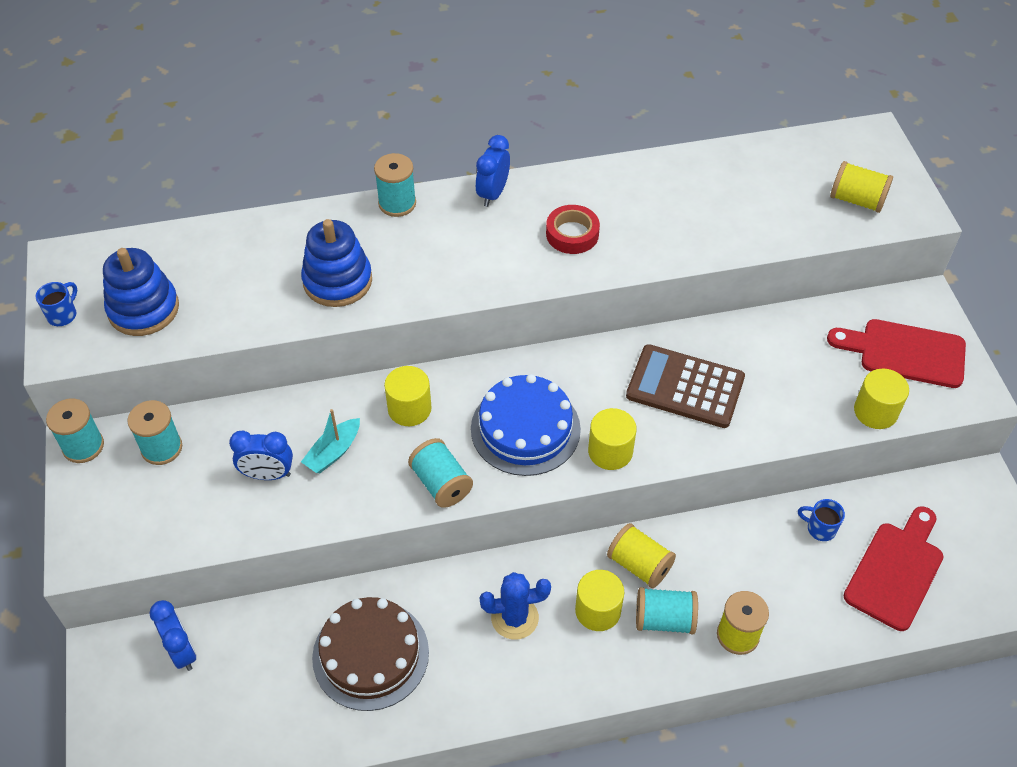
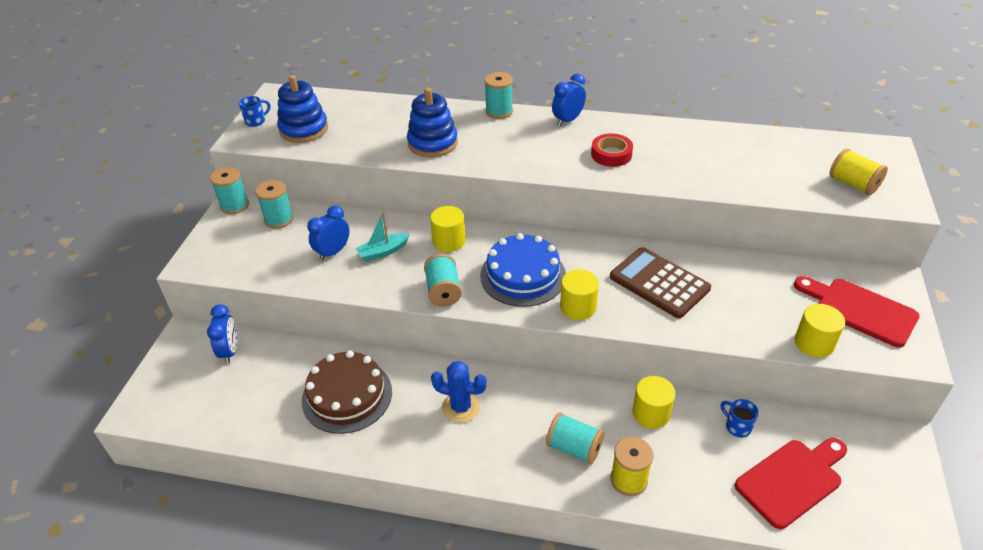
camera: 25 degrees right, 10 degrees down
blue clock [229,430,293,480] -> blue clock turned 105 degrees clockwise [307,205,349,261]
yellow cylinder [575,570,624,631] -> yellow cylinder moved to [633,376,675,429]
yellow spool [607,523,676,588] -> none

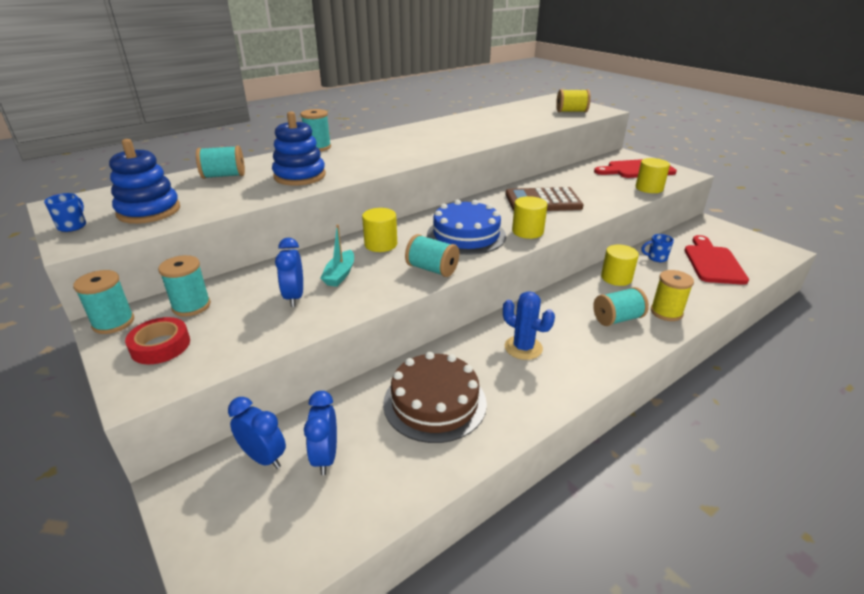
camera: 50 degrees left, 10 degrees down
blue cactus [431,361,487,423] -> blue cactus turned 75 degrees clockwise [503,291,555,360]
blue clock [552,74,586,126] -> blue clock moved to [304,391,337,475]
red tape [591,134,633,167] -> red tape moved to [125,317,190,364]
none -> turquoise spool [196,145,245,179]

